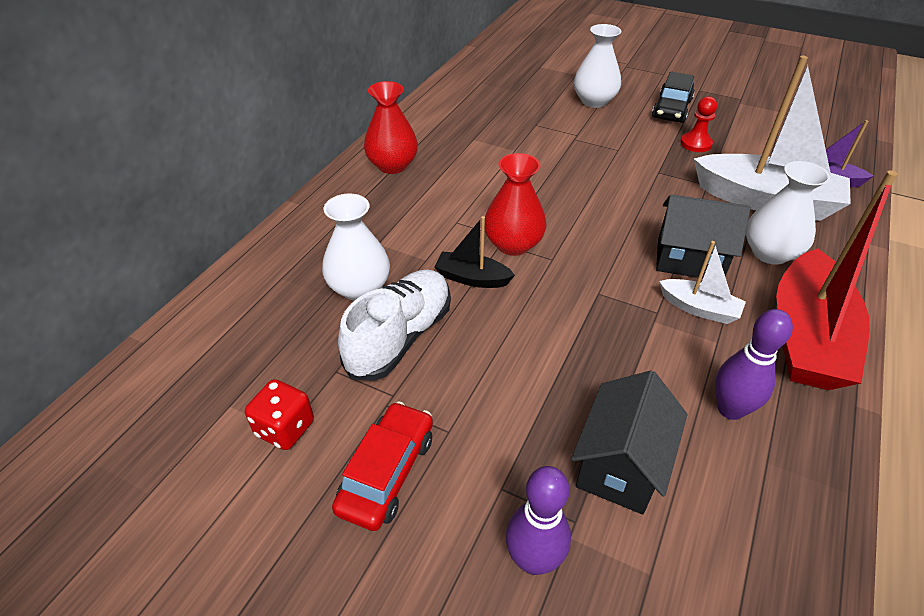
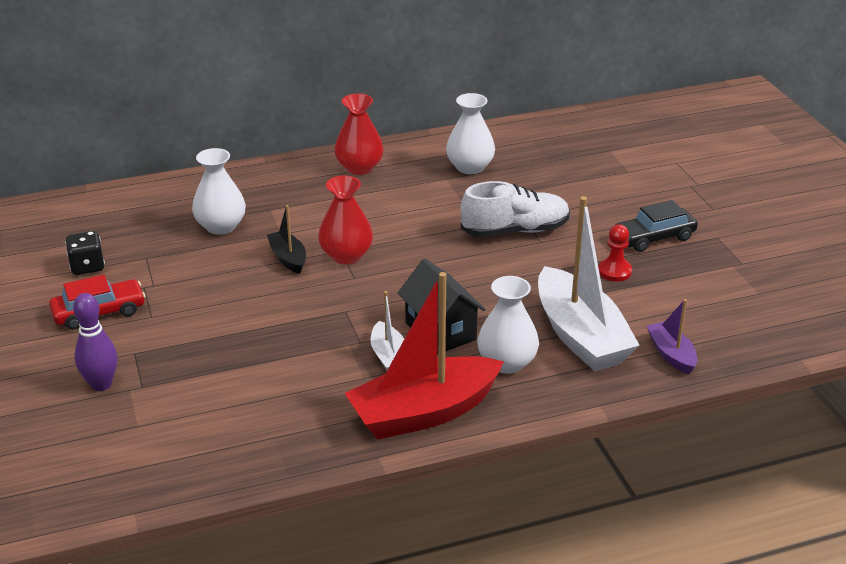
camera: 45 degrees right, 10 degrees down
red dice [245,379,314,450] -> black dice [65,231,105,275]
white shoe [338,269,451,381] -> white shoe moved to [460,181,570,237]
black house [571,370,688,514] -> none
white vase [574,24,621,108] -> white vase moved to [446,93,495,174]
purple bowling pin [715,309,793,420] -> none

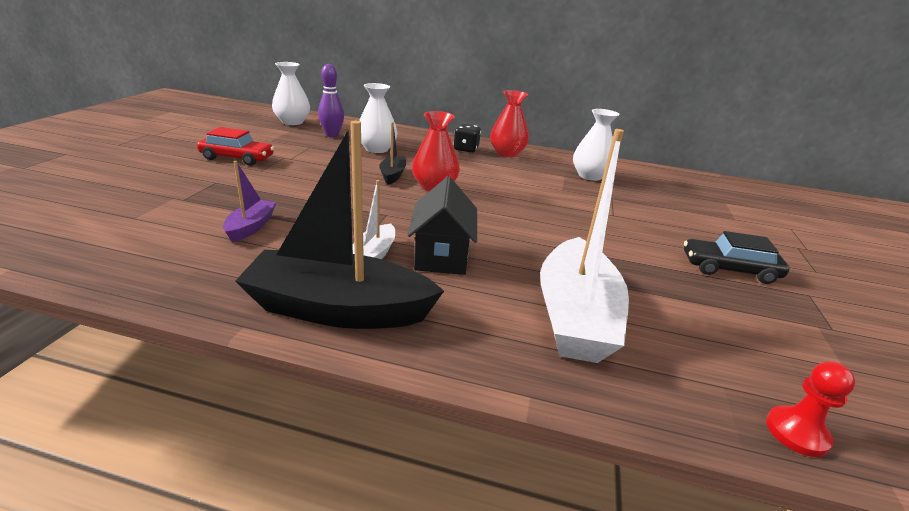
camera: 30 degrees right, 5 degrees down
black dice [65,231,105,275] -> black dice moved to [453,124,481,153]
purple bowling pin [73,293,118,391] -> purple bowling pin moved to [318,64,344,137]
red boat [345,272,504,440] -> black boat [235,121,444,329]
white shoe [460,181,570,237] -> none
white vase [477,276,539,374] -> white vase moved to [272,62,310,125]
red pawn [598,224,632,281] -> red pawn moved to [766,361,856,457]
purple boat [647,299,697,374] -> purple boat moved to [223,161,276,242]

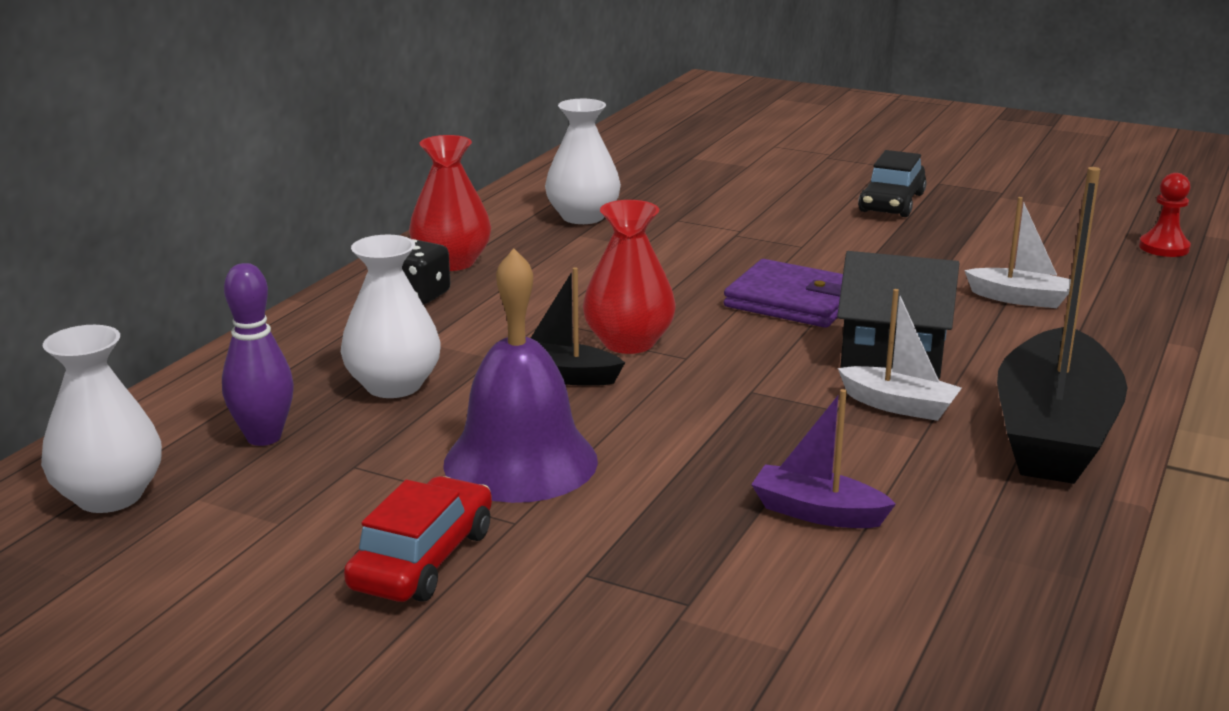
camera: 75 degrees left, 5 degrees down
white boat [540,129,629,363] -> white boat [964,197,1071,308], size x0.48
none -> purple bell [443,248,598,503]
none -> purple wallet [724,259,843,328]

